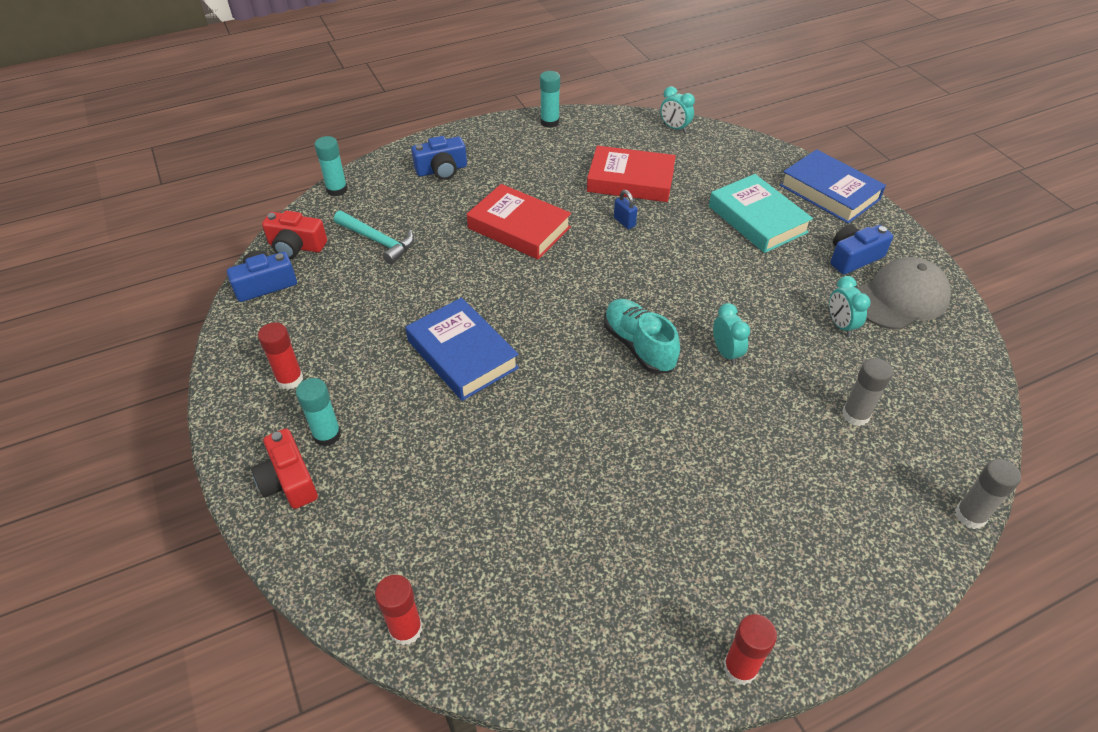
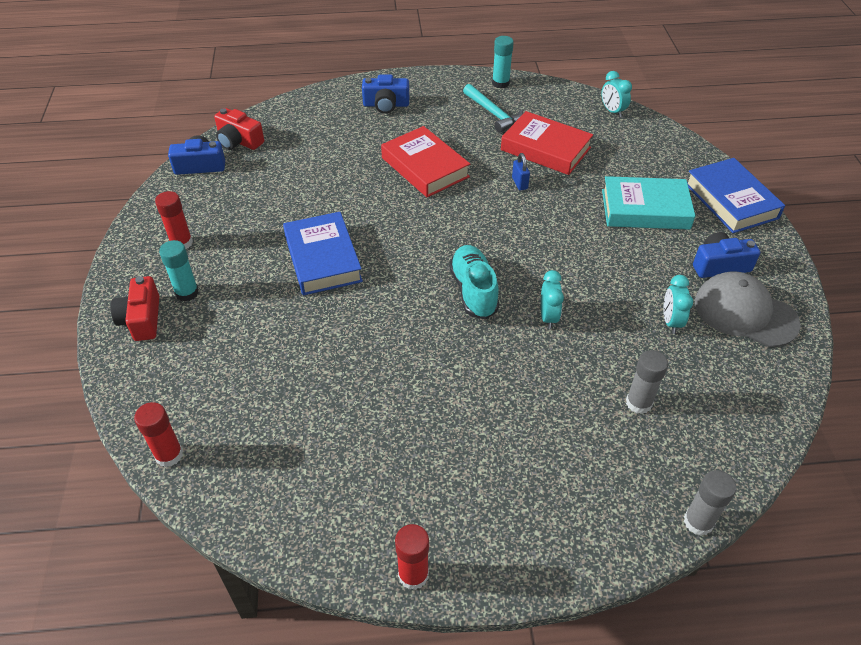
camera: 20 degrees right, 0 degrees up
turquoise glue stick [314,136,348,196] -> none
turquoise hammer [334,211,414,264] -> turquoise hammer moved to [463,84,523,133]
turquoise book [709,174,813,253] -> turquoise book turned 75 degrees counterclockwise [602,176,695,230]
grey cap [856,257,951,330] -> grey cap turned 135 degrees counterclockwise [695,271,801,347]

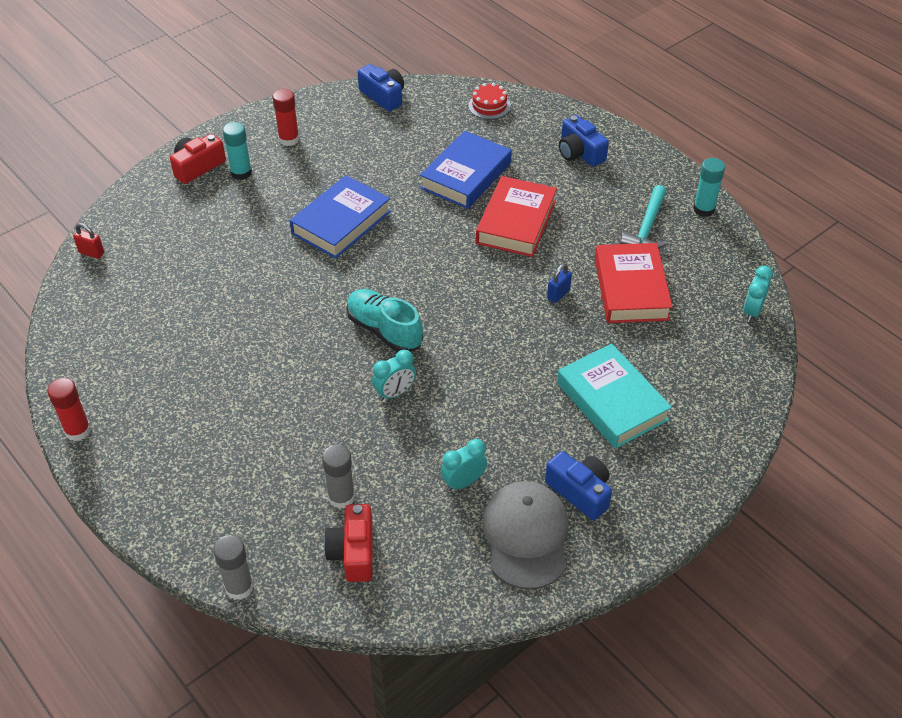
camera: 55 degrees right, 0 degrees up
red glue stick [134,402,183,467] -> red padlock [73,223,104,259]
red camera [214,108,264,150] -> red camera moved to [324,504,373,582]
turquoise shoe [449,245,499,319] -> turquoise shoe turned 90 degrees counterclockwise [346,289,423,352]
blue book [687,158,785,233] -> blue book moved to [420,131,512,209]
none -> red cake [468,83,511,119]

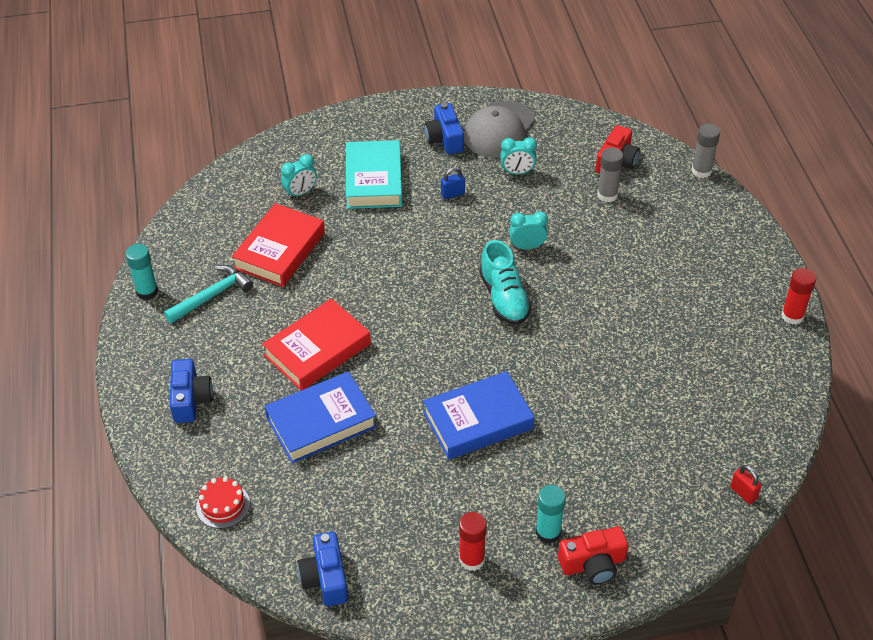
camera: 150 degrees left, 0 degrees up
blue padlock [547,264,572,303] -> blue padlock moved to [441,167,465,199]
turquoise clock [743,266,773,322] -> turquoise clock moved to [281,154,317,199]

